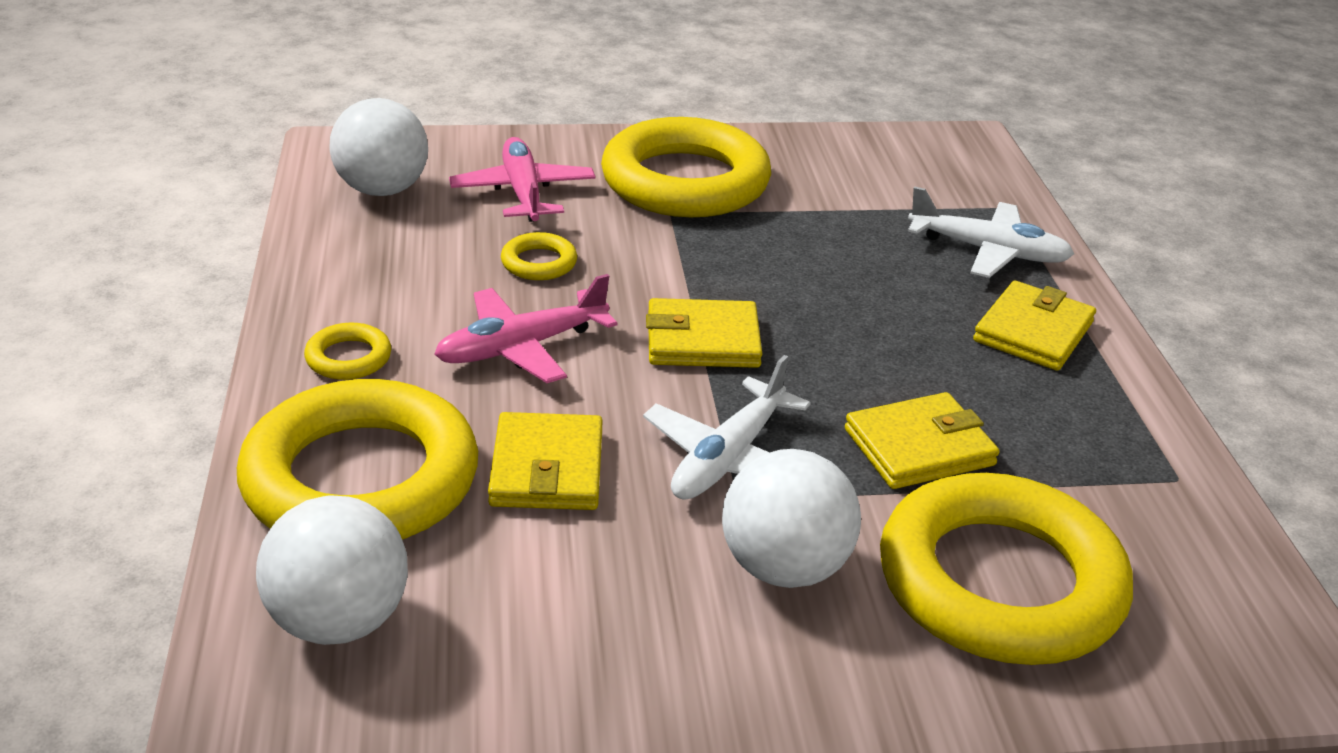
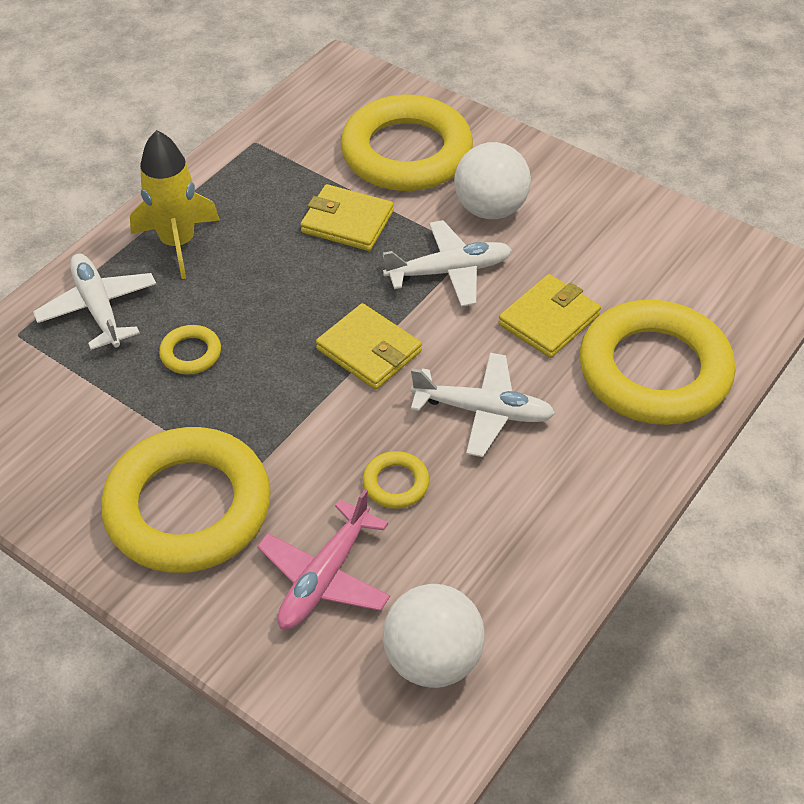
camera: 135 degrees left, 15 degrees up
white ball [256,495,408,645] -> none
yellow ring [304,323,391,380] -> yellow ring moved to [159,325,221,374]
pink plane [434,274,618,383] -> white plane [410,353,555,457]
yellow wallet [973,281,1096,371] -> yellow rocket [130,130,220,279]

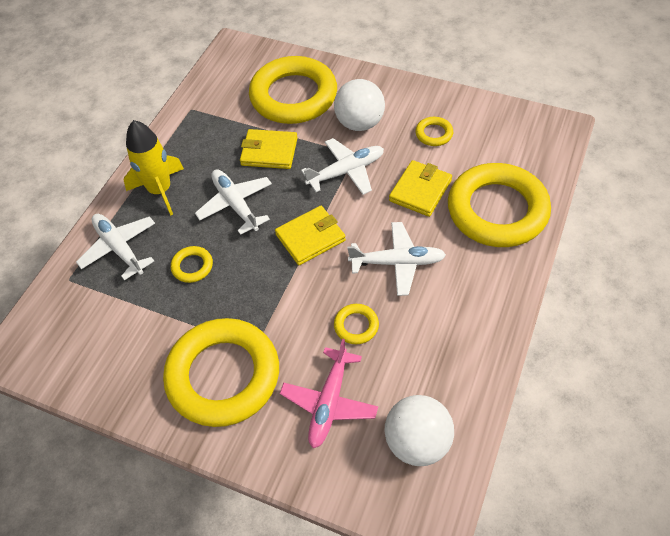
camera: 10 degrees left, 5 degrees up
yellow wallet [316,303,422,390] -> yellow wallet turned 60 degrees counterclockwise [275,206,346,265]
none -> white plane [195,169,272,235]
none -> yellow ring [415,117,453,146]

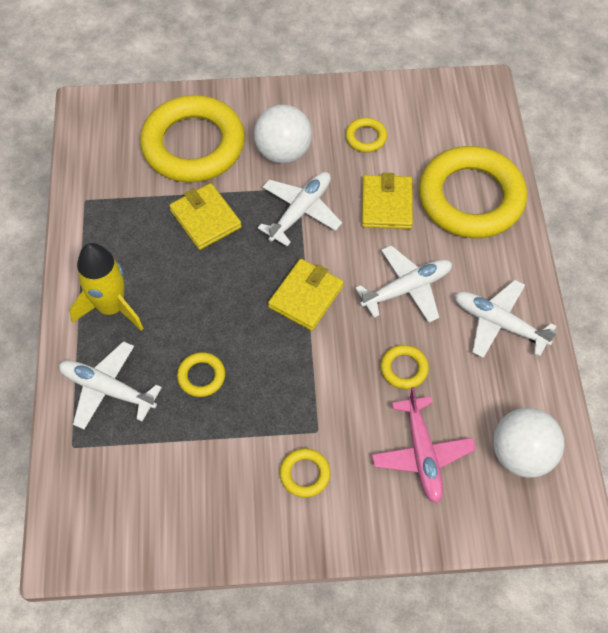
camera: 30 degrees left, 5 degrees up
yellow ring [163,318,279,427] -> yellow ring [280,448,331,498], size x0.41
white plane [195,169,272,235] -> white plane moved to [454,280,557,358]
yellow wallet [240,129,297,169] -> yellow wallet turned 75 degrees clockwise [169,183,242,250]

